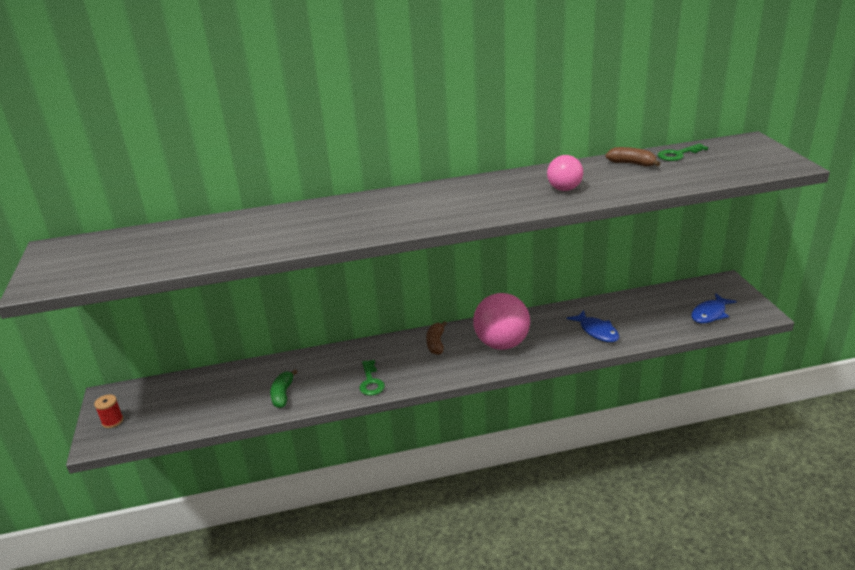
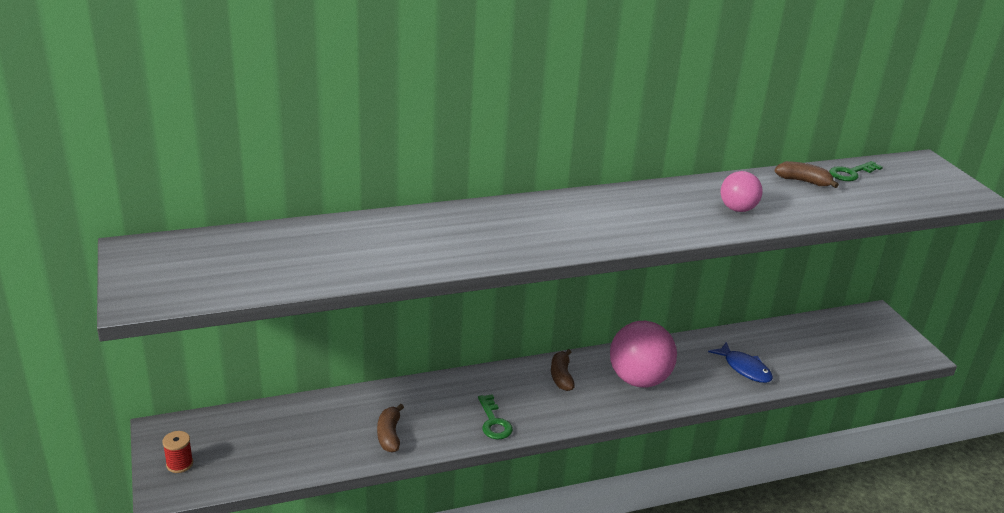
camera: 10 degrees left, 0 degrees up
green banana [270,369,298,408] -> brown banana [377,404,404,453]
blue fish [691,293,737,323] -> none

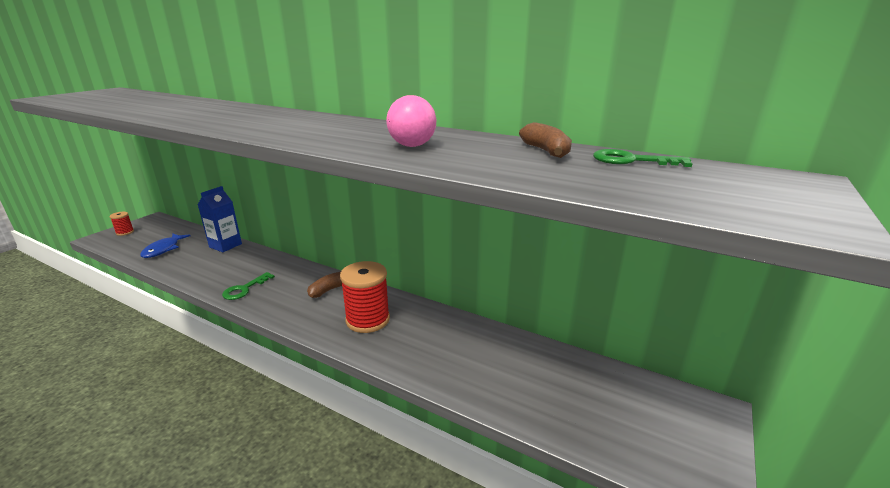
camera: 50 degrees right, 5 degrees down
brown banana [377,404,404,453] -> none
pink ball [610,321,677,387] -> red spool [340,261,390,333]
blue fish [708,342,773,383] -> blue fish moved to [140,233,190,258]
none -> blue carton [198,186,242,252]

